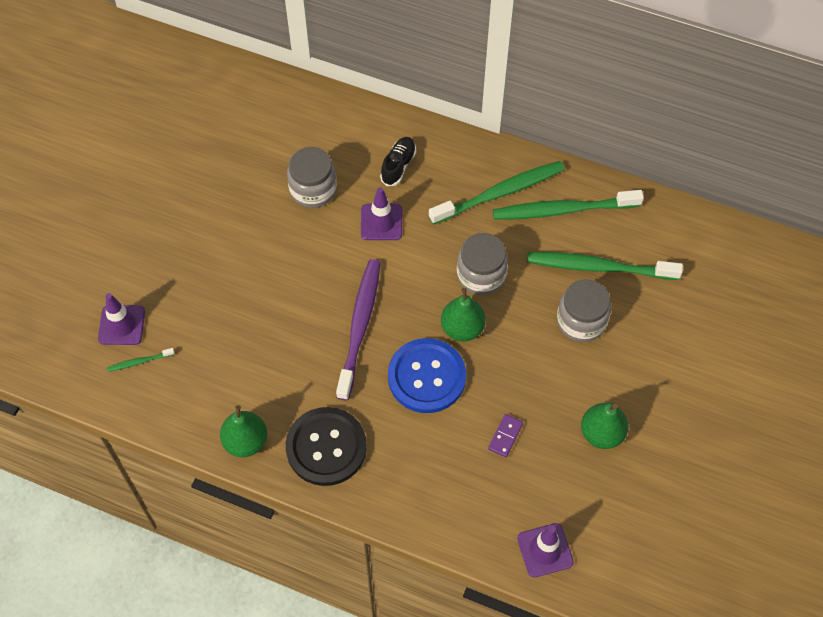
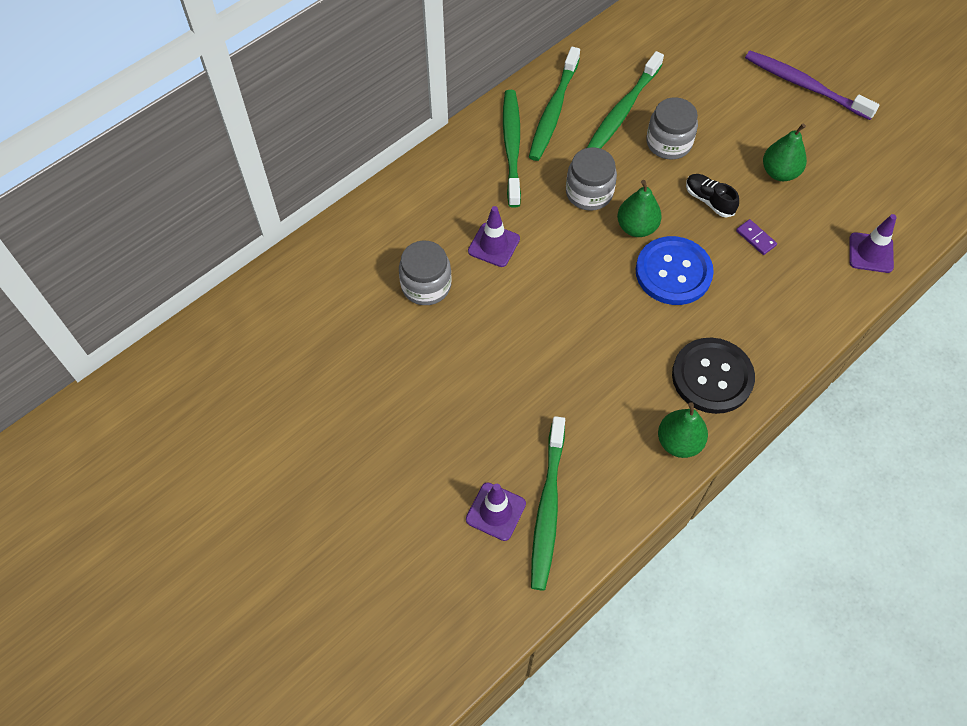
camera: 65 degrees left, 0 degrees up
green toothbrush [107,348,175,372] -> green toothbrush [531,416,565,590], size x2.35
purple toothbrush [336,259,381,401] -> purple toothbrush moved to [745,51,879,120]
black shoe [380,137,416,186] -> black shoe moved to [686,174,739,218]

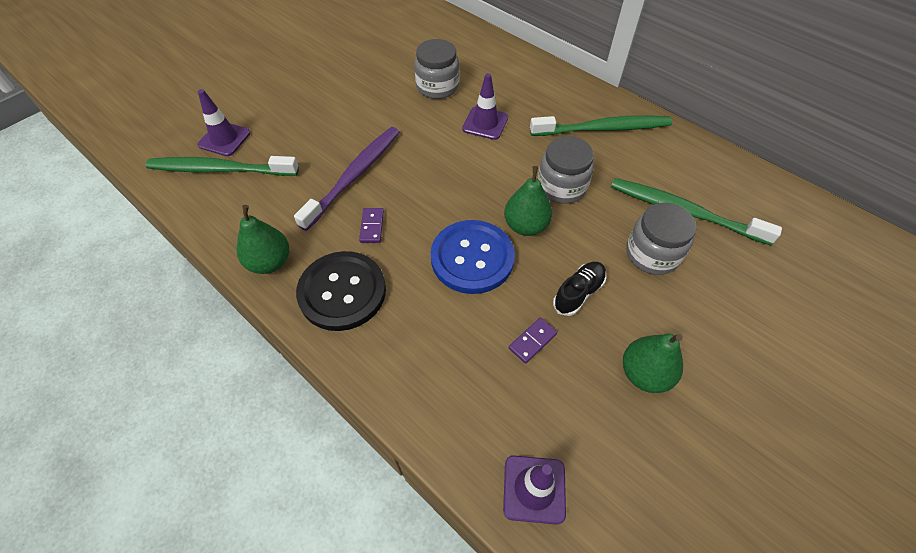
camera: 85 degrees right, 5 degrees down
green toothbrush [529,47,580,161] -> none
purple toothbrush [745,51,879,120] -> purple toothbrush moved to [294,127,399,231]
none -> purple domino [359,208,384,243]

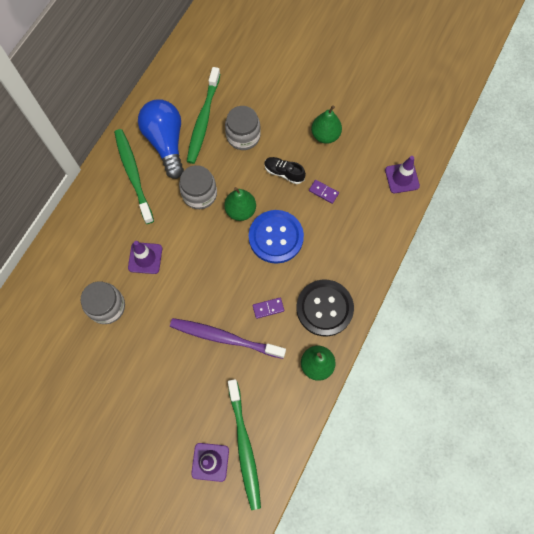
camera: 105 degrees left, 15 degrees up
none -> blue light bulb [138,99,184,179]

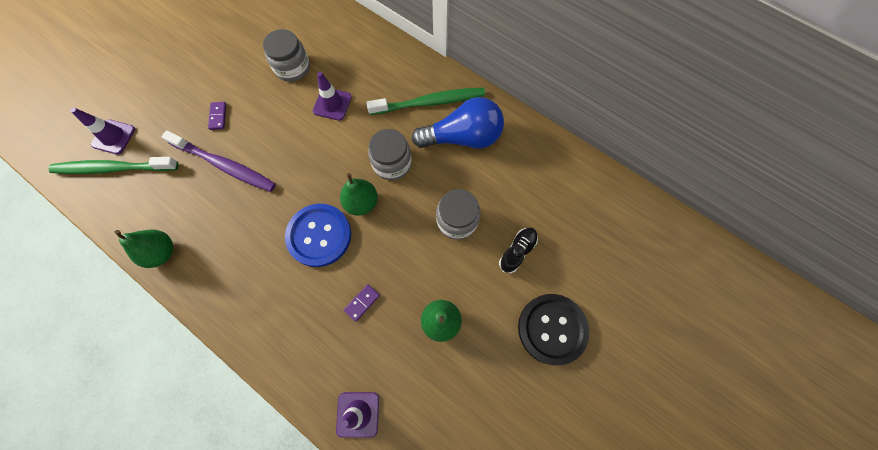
camera: 100 degrees right, 0 degrees up
purple toothbrush [170,318,286,359] -> purple toothbrush turned 90 degrees clockwise [161,131,276,192]
green toothbrush [187,67,220,164] -> none
purple domino [253,298,284,319] -> purple domino moved to [208,102,227,130]
black shoe [264,157,306,184] -> black shoe moved to [499,228,538,273]
black button [296,280,354,336] -> black button moved to [518,294,589,365]

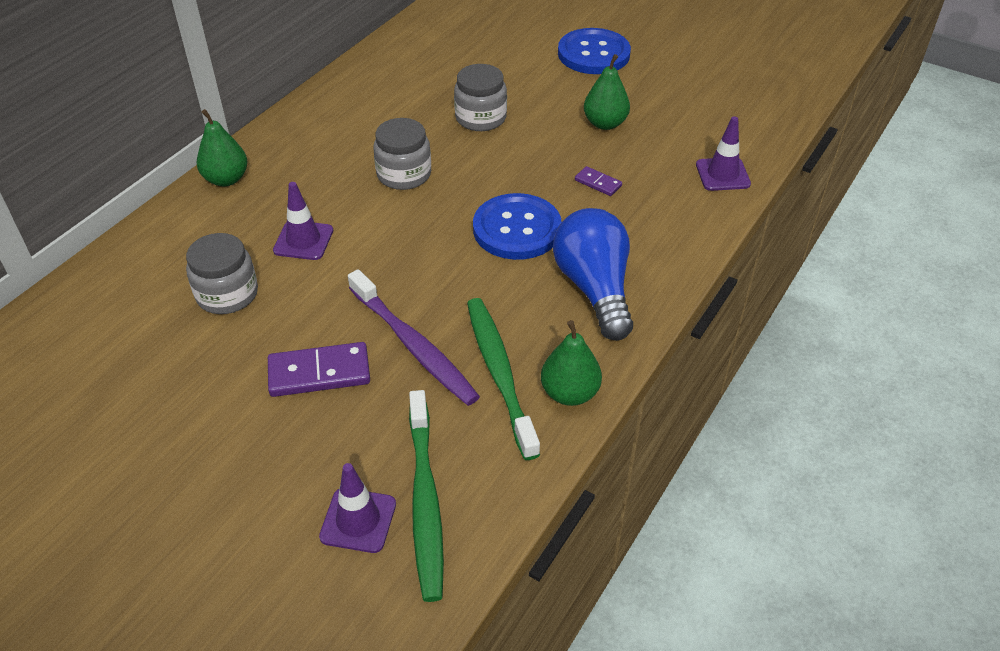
camera: 95 degrees left, 25 degrees down
purple toothbrush [161,131,276,192] -> purple toothbrush turned 120 degrees clockwise [348,269,480,406]
purple domino [208,102,227,130] -> purple domino [268,342,370,397], size x1.87
green pear [340,173,378,215] -> green pear moved to [197,109,248,186]
green toothbrush [366,88,485,115] -> green toothbrush moved to [467,298,540,460]
blue light bulb [412,97,504,149] -> blue light bulb moved to [553,208,633,341]
black shoe [499,228,538,273] -> none
black button [518,294,589,365] -> blue button [558,28,631,74]

